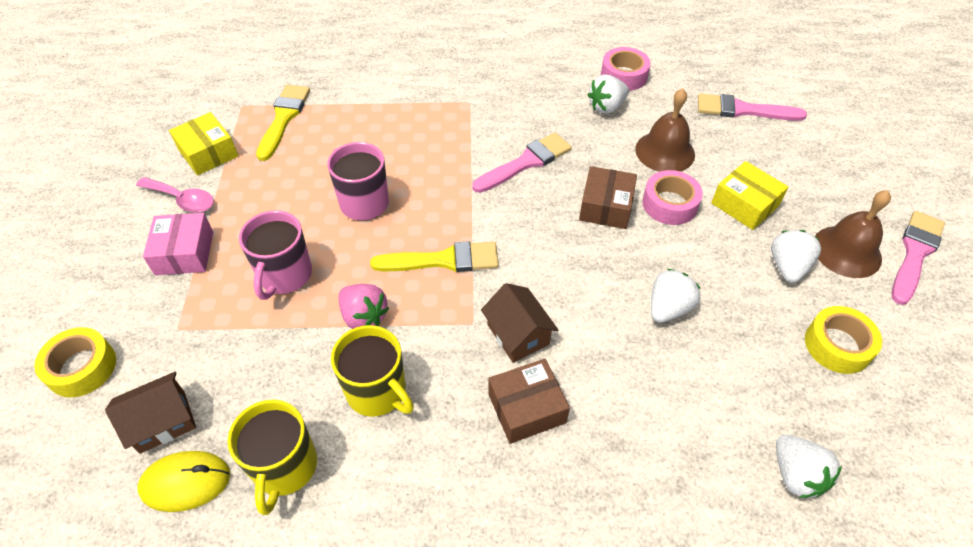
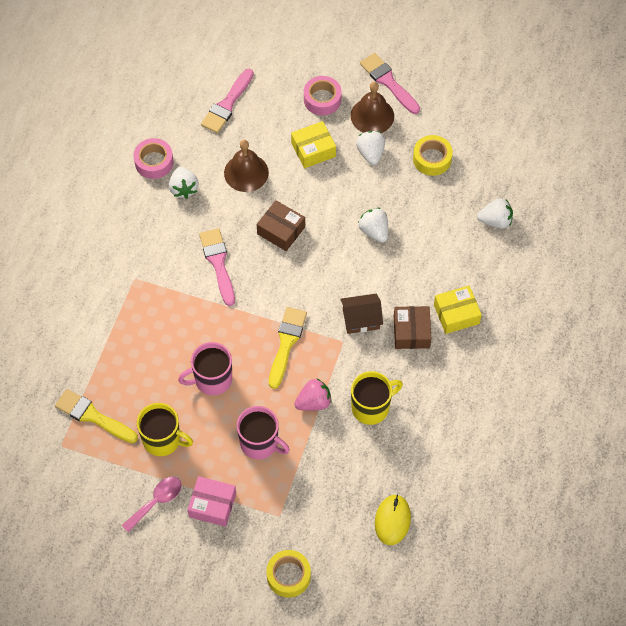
camera: 70 degrees left, 10 degrees up
brown house [105,372,196,454] -> none
yellow box [169,112,238,175] -> yellow box moved to [434,286,482,334]
yellow mug [228,400,317,515] -> yellow mug moved to [137,403,193,456]
pink tape [642,170,703,225] -> pink tape moved to [304,76,342,115]
white strawberry [771,230,821,283] -> white strawberry turned 45 degrees clockwise [356,131,385,165]

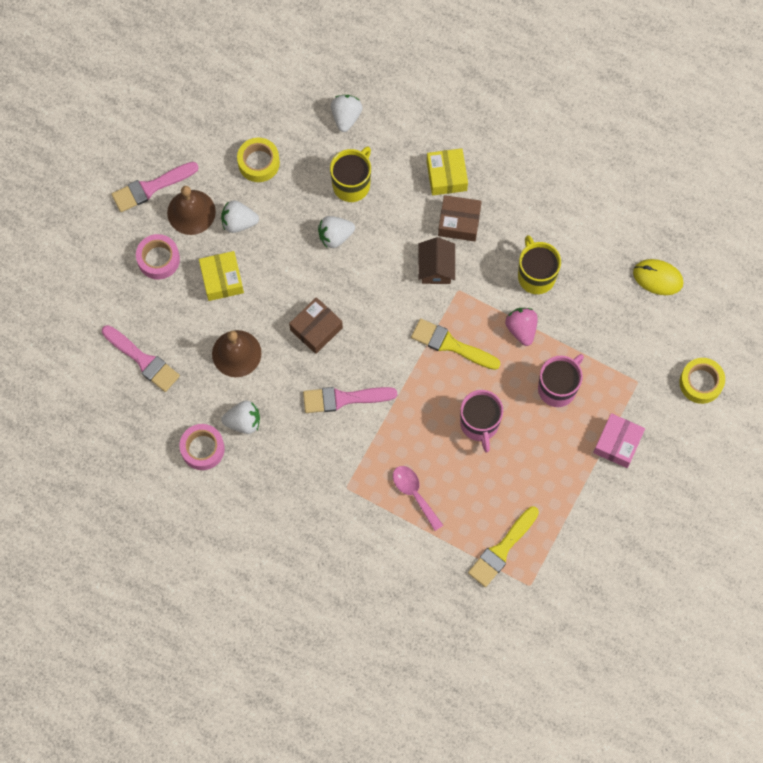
camera: 80 degrees left, 10 degrees up
pink spoon [122,477,182,533] -> pink spoon moved to [393,466,443,531]
yellow mug [137,403,193,456] -> yellow mug moved to [330,146,371,202]

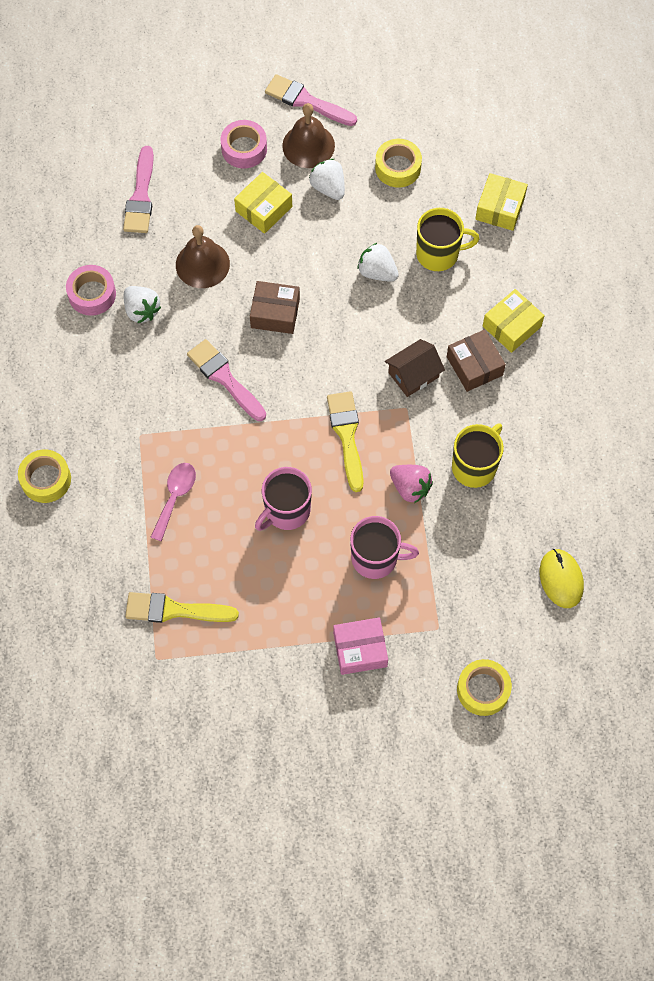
camera: 55 degrees right, 5 degrees down
white strawberry [331,95,363,132] -> yellow box [475,173,528,231]
pink strawberry [505,308,538,346] -> pink strawberry turned 90 degrees clockwise [390,465,433,503]
none -> yellow tape [18,450,71,503]

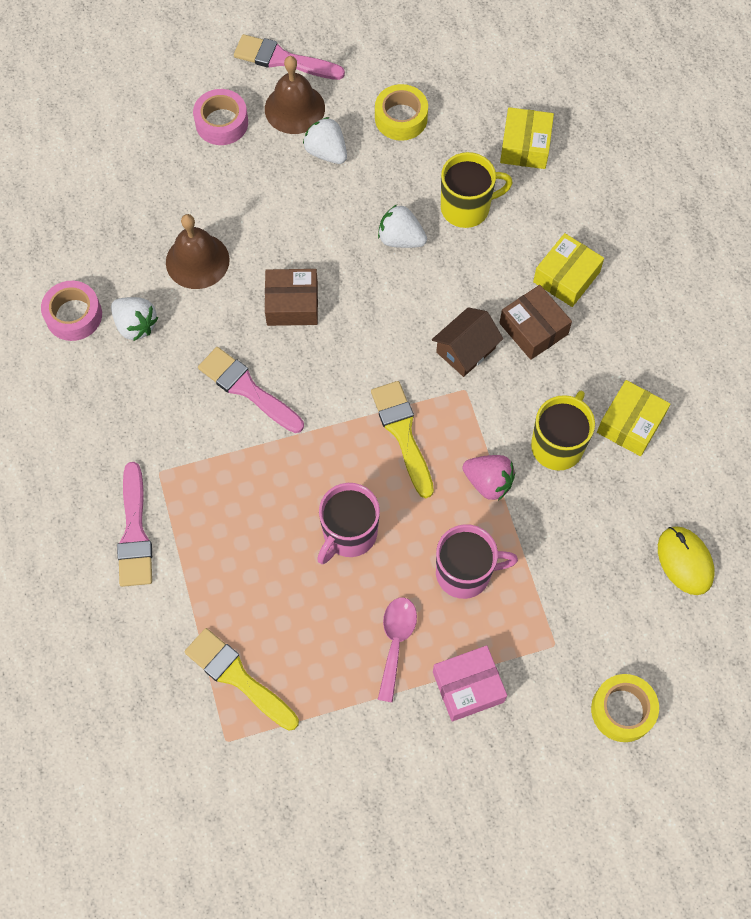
camera: 10 degrees left, 0 degrees up
yellow tape [18,450,71,503] -> none
pink brush [123,146,154,233] -> pink brush moved to [117,462,152,587]
yellow brush [125,592,239,623] -> yellow brush turned 45 degrees clockwise [184,628,299,731]
pink spoon [151,463,196,541] -> pink spoon moved to [378,597,417,703]
yellow box [234,172,292,234] -> yellow box moved to [597,380,670,456]

